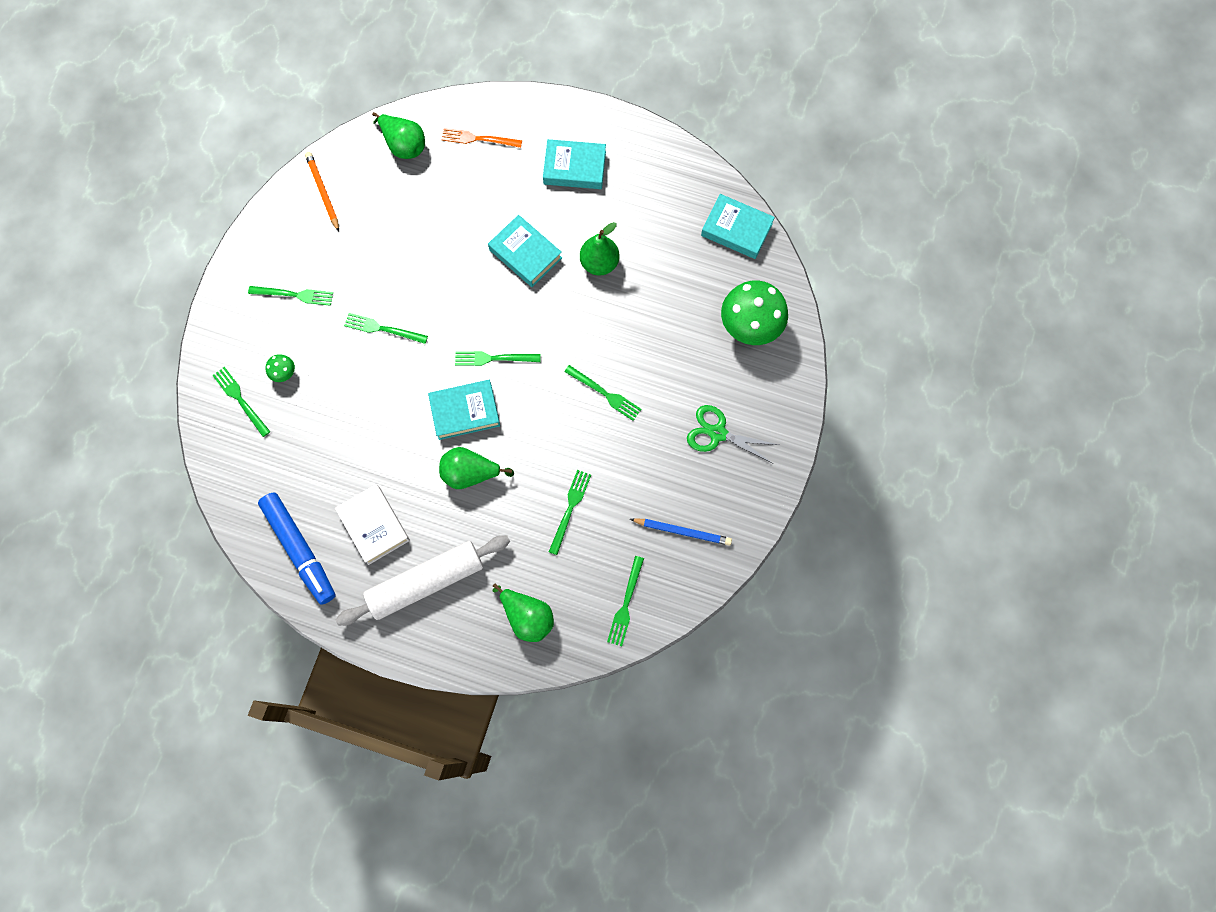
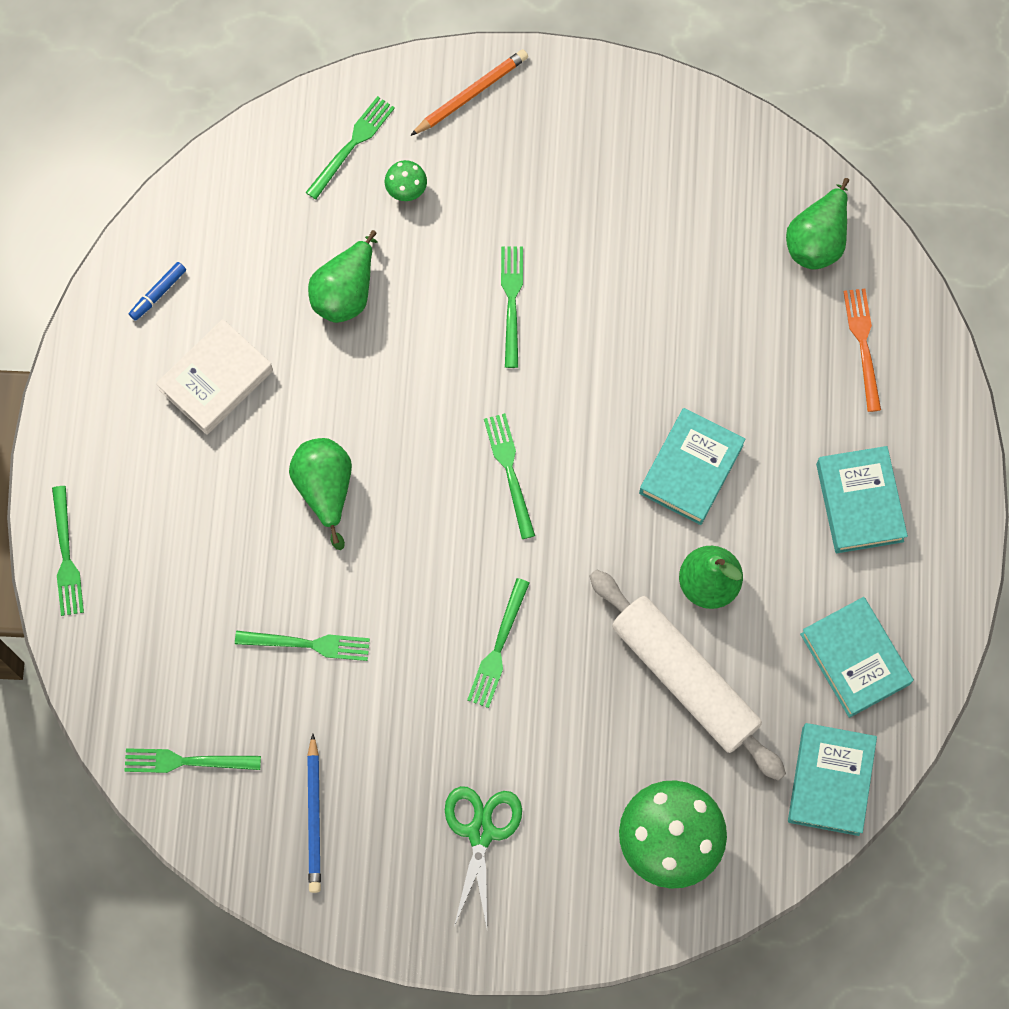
camera: 75 degrees right, 0 degrees up
green fork [248,286,333,306] -> green fork moved to [52,486,84,616]
blue marker [258,493,336,605] -> blue marker [129,262,186,321], size x0.41
orange pencil [305,152,339,232] -> orange pencil moved to [410,49,528,136]
white rolling pin [336,535,510,626] -> white rolling pin moved to [589,570,786,781]
turquoise book [428,380,500,440] -> turquoise book moved to [800,597,914,718]
green pear [493,583,554,642] -> green pear moved to [308,230,377,323]

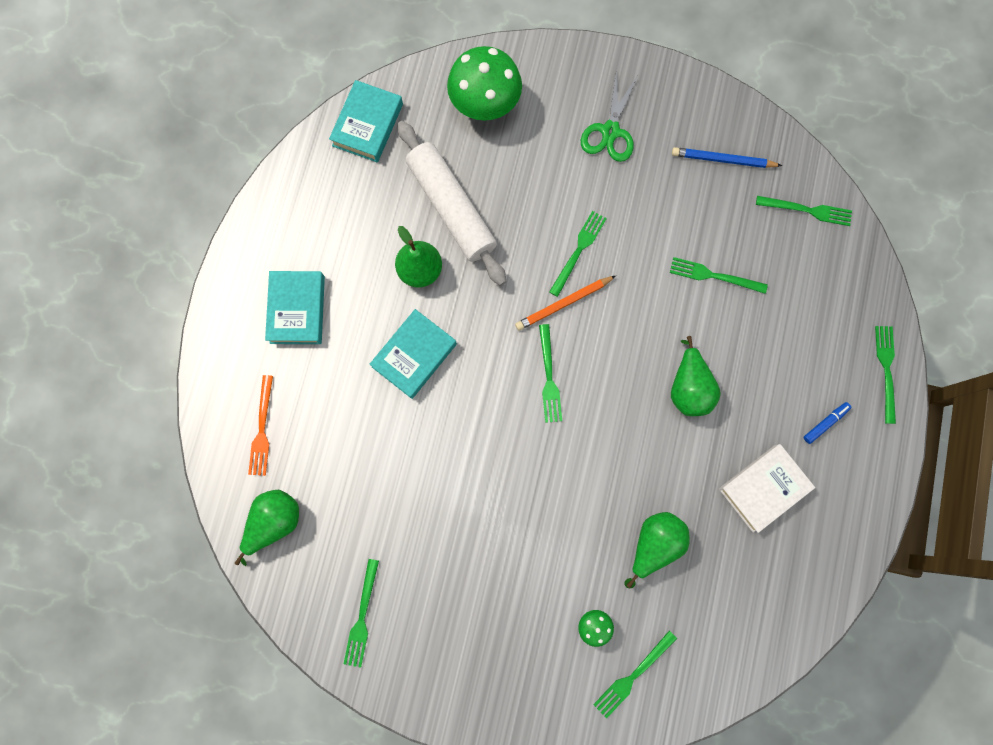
camera: 170 degrees left, 5 degrees up
blue marker [129,262,186,321] -> blue marker moved to [803,402,852,444]
blue pencil [307,734,321,893] -> blue pencil turned 90 degrees counterclockwise [672,147,782,168]
orange pencil [410,49,528,136] -> orange pencil moved to [515,276,616,331]
green fork [501,246,523,368] -> green fork moved to [344,559,379,668]
turquoise book [800,597,914,718] -> none

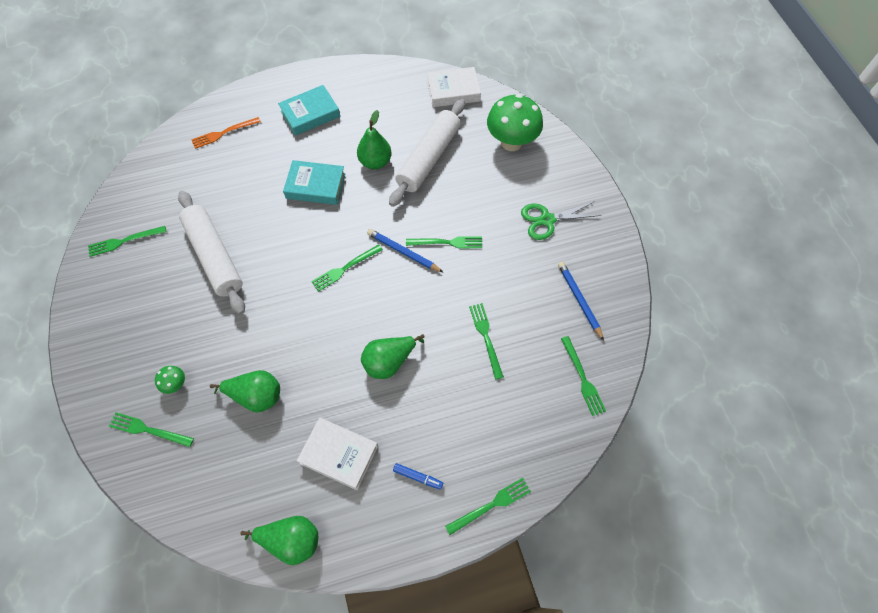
camera: 60 degrees right, 15 degrees down
green pear [235,490,299,566] -> green pear moved to [241,516,318,565]
turquoise book [329,80,403,163] -> white book [427,67,481,107]
orange pencil [515,276,616,331] -> blue pencil [367,229,443,272]
none -> white rolling pin [178,191,245,315]

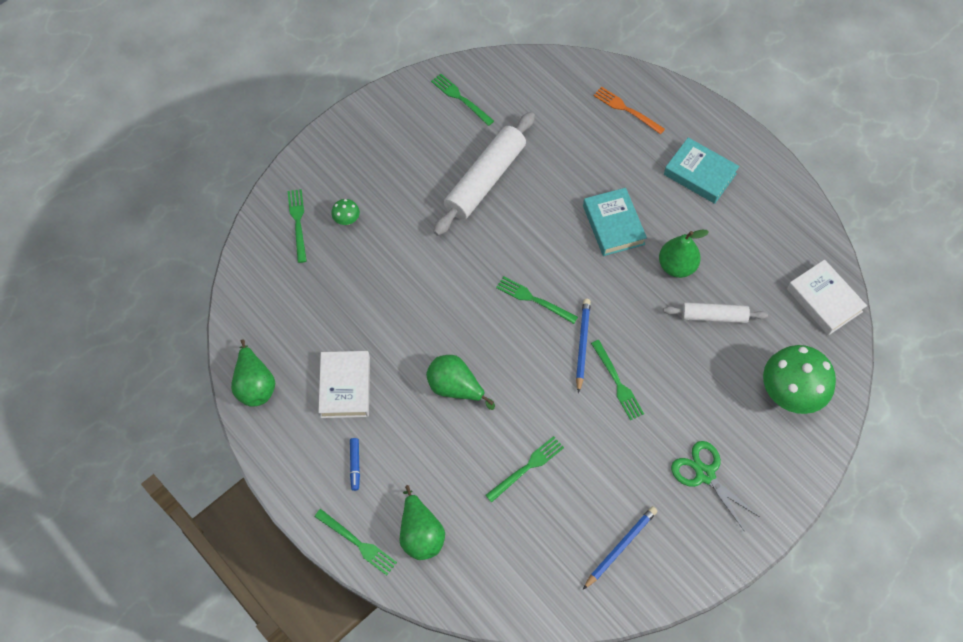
camera: 65 degrees right, 0 degrees up
green pear [210,370,280,413] -> green pear moved to [400,485,445,560]
white rolling pin [389,99,465,207] -> white rolling pin [663,302,768,323], size x0.57
green fork [561,336,606,416] -> none

